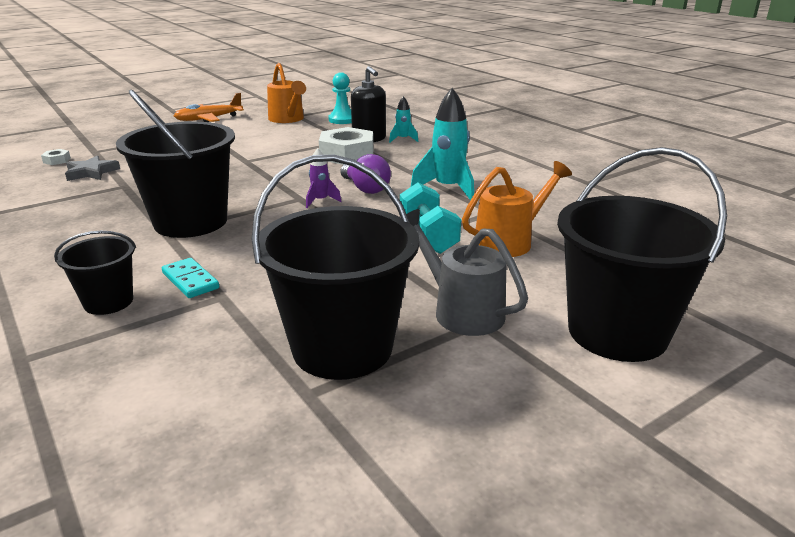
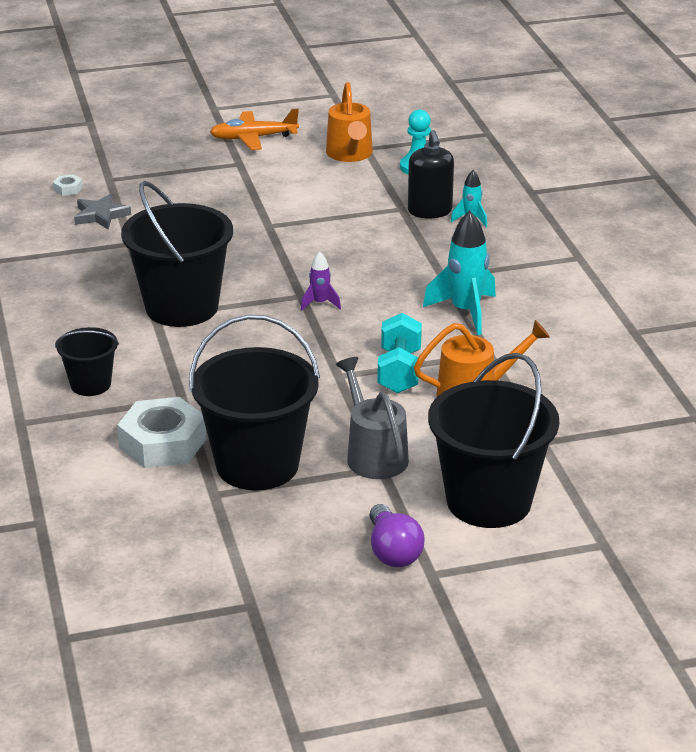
camera: 20 degrees right, 5 degrees up
turquoise domino [162,258,219,298] -> none
white nut [319,127,373,165] -> white nut moved to [117,397,206,468]
purple light bulb [340,154,391,194] -> purple light bulb moved to [369,504,425,567]

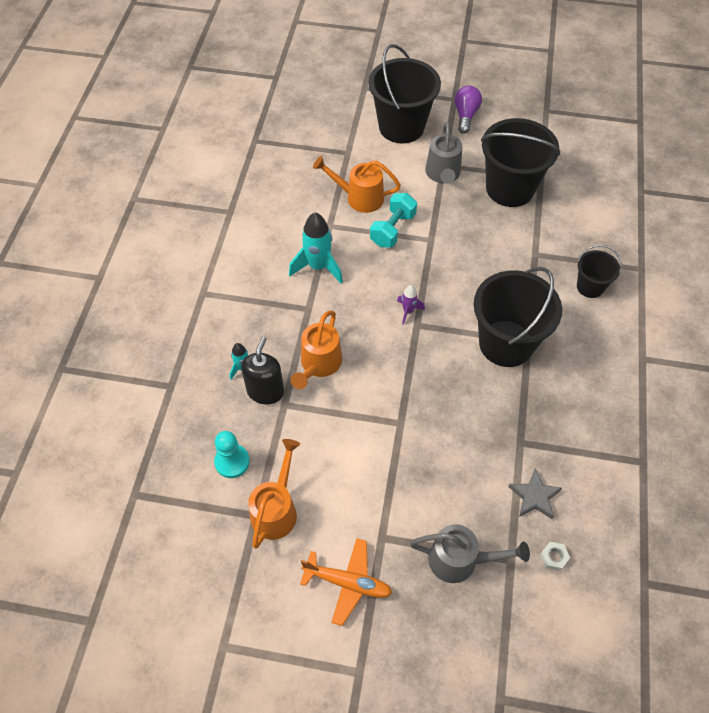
camera: 155 degrees left, 25 degrees up
white nut [117,397,206,468] -> none
none -> orange watering can [291,310,342,389]
none -> grey watering can [410,524,530,583]

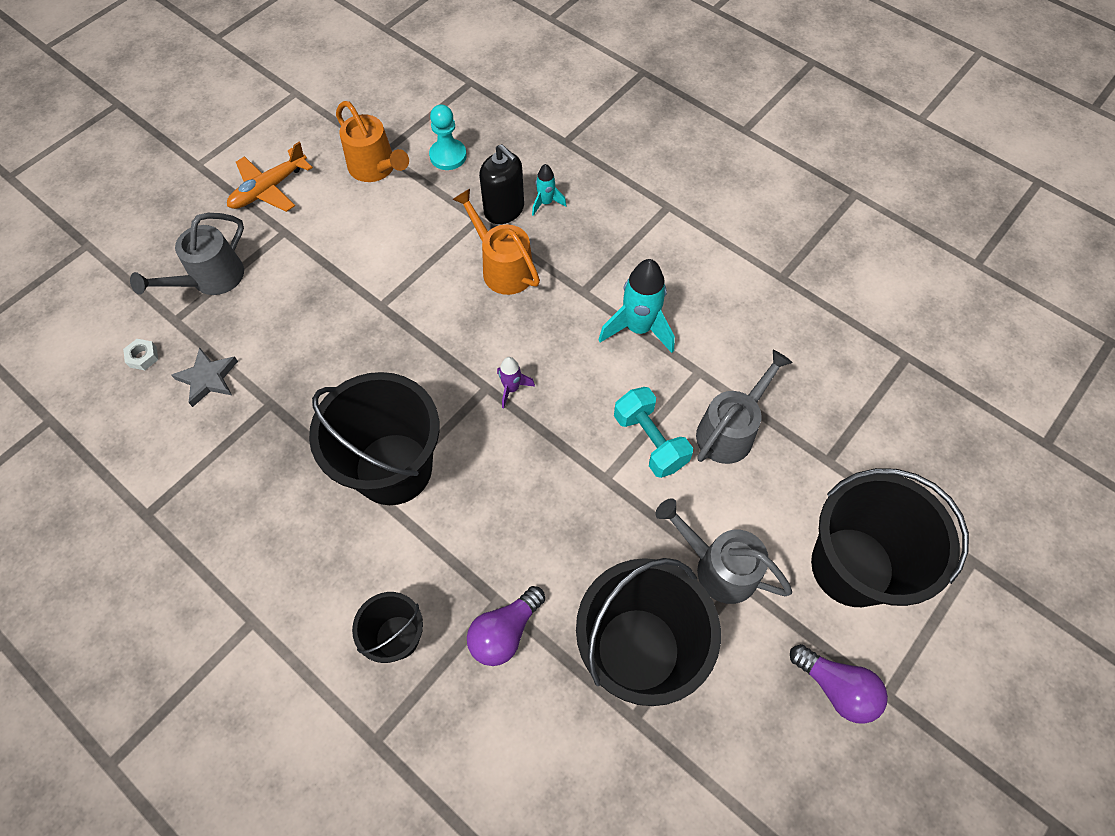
camera: 120 degrees right, 5 degrees up
orange watering can [313,156,401,213] -> grey watering can [696,350,793,464]
none -> purple light bulb [467,586,545,666]

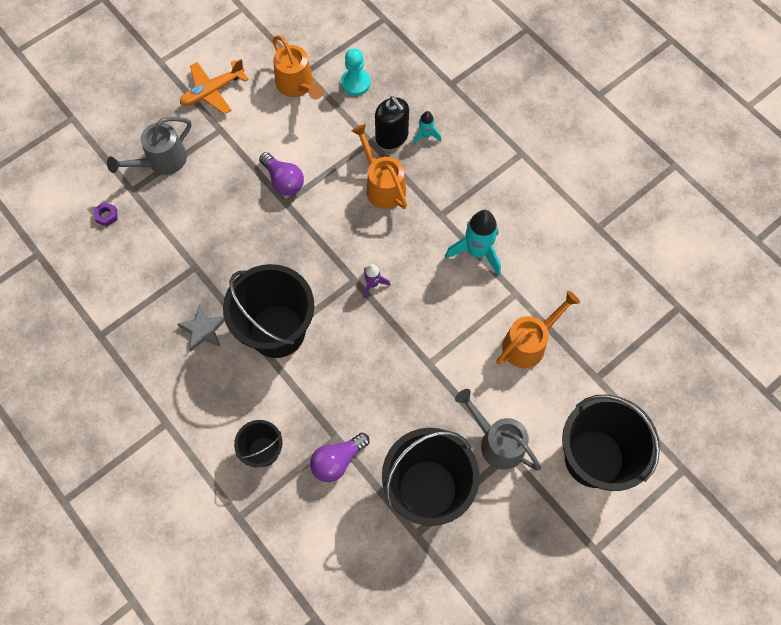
camera: 10 degrees right, 5 degrees up
white nut [123,339,158,370] -> purple nut [94,202,118,227]
grey star [171,347,238,407] -> grey star moved to [177,305,225,352]
turquoise dumbbell [614,387,693,478] -> none
grey watering can [696,350,793,464] -> orange watering can [496,291,580,368]
purple light bulb [790,644,888,724] -> purple light bulb moved to [259,152,304,196]

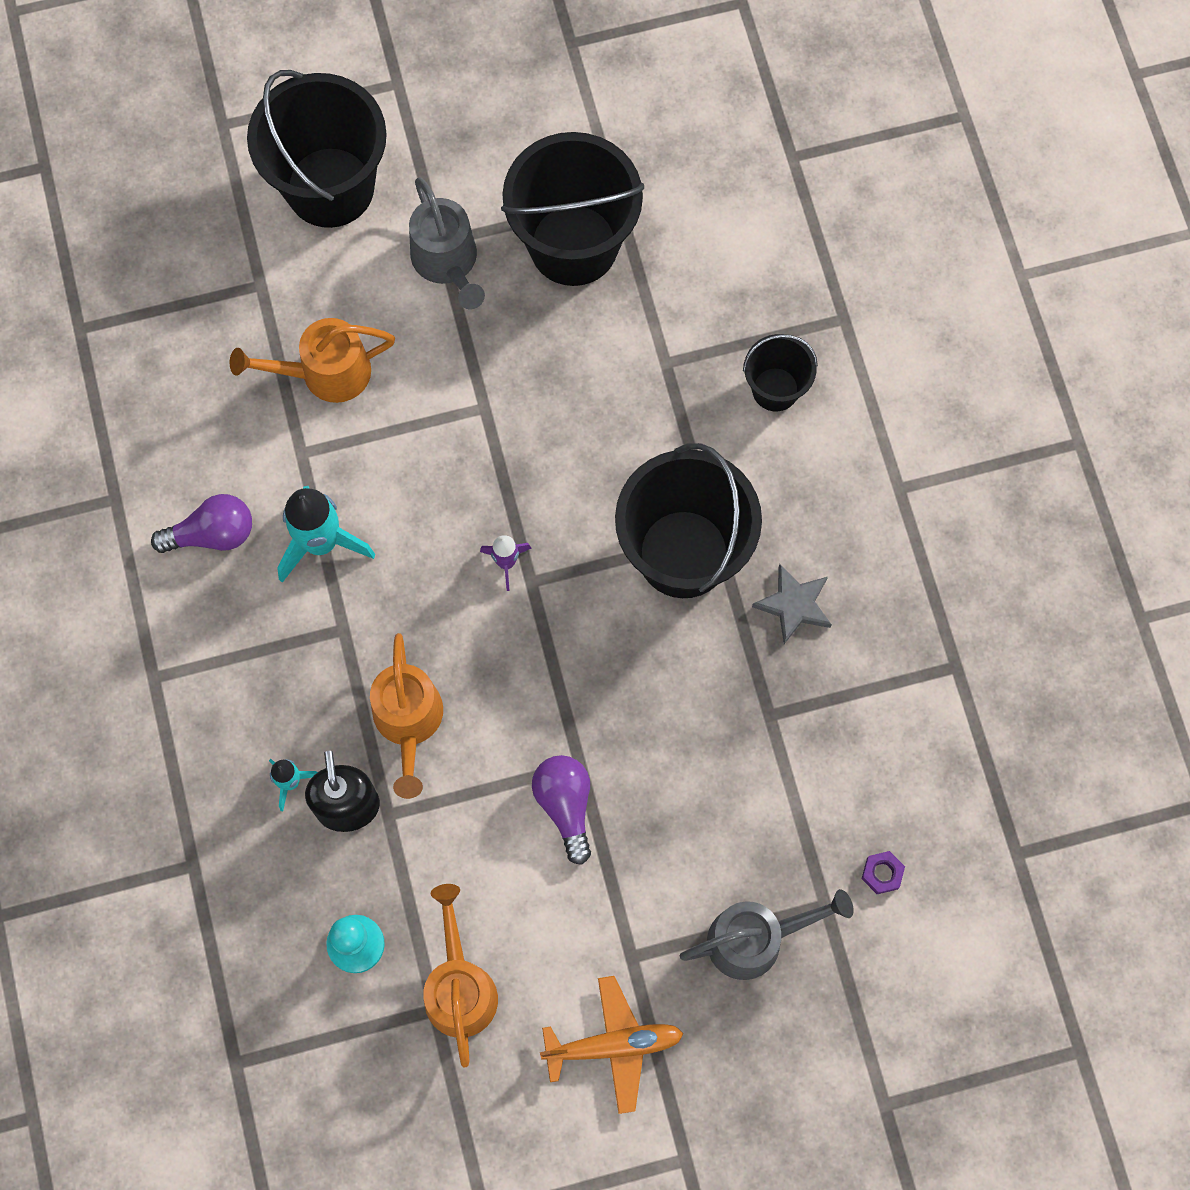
camera: 155 degrees left, 5 degrees up
purple light bulb [310,433,370,482] -> purple light bulb moved to [151,494,252,553]

